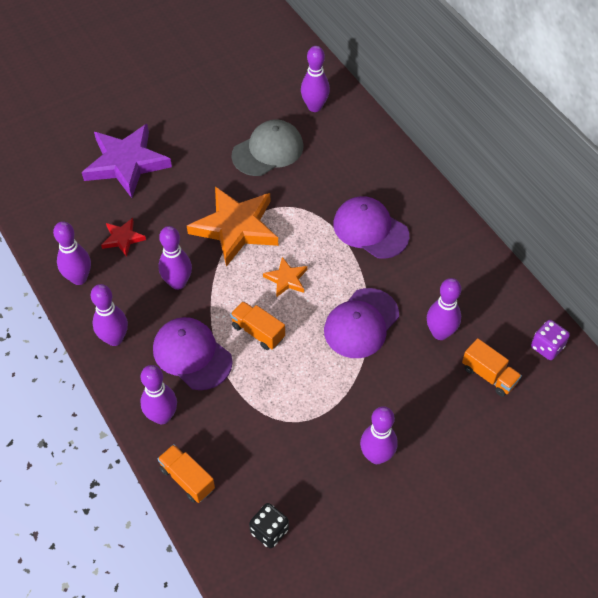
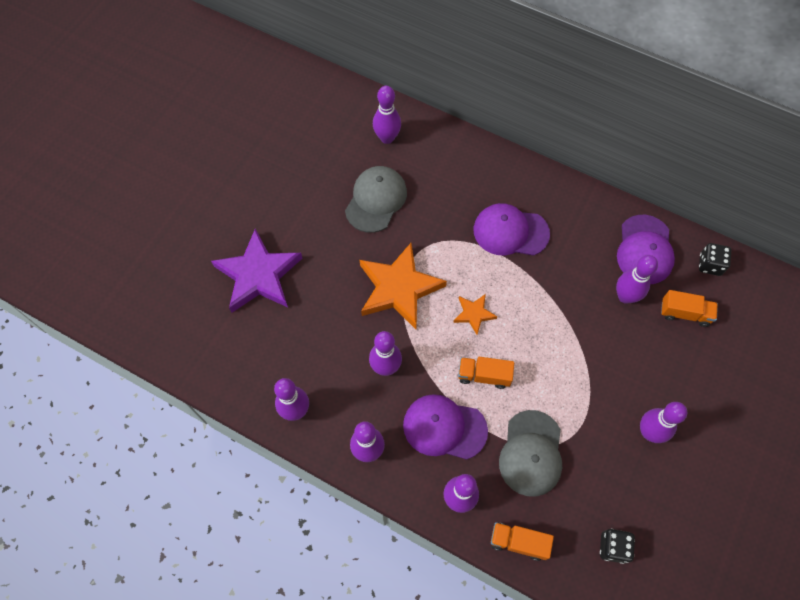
camera: 30 degrees left, 10 degrees up
red star [101,218,146,257] -> none
purple cap [324,288,399,358] -> purple cap moved to [617,215,675,284]
purple dice [531,320,570,360] -> black dice [699,243,731,276]
none -> grey cap [499,410,562,497]

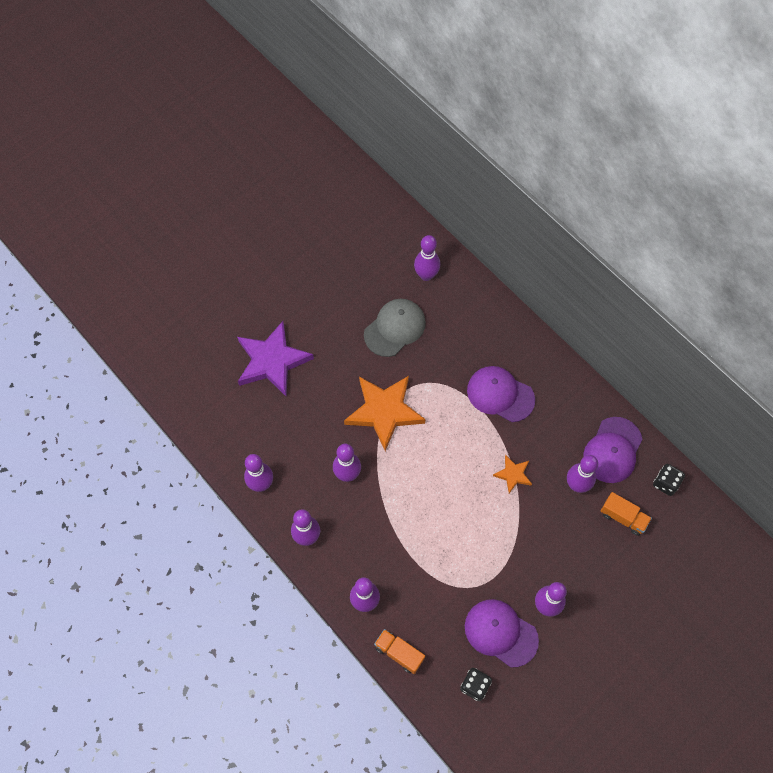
camera: 20 degrees right, 0 degrees up
purple cap [403,394,488,460] -> purple cap moved to [465,599,539,667]
orange star [453,294,497,335] -> orange star moved to [493,455,532,493]
orange truck [458,357,514,389] -> none
grey cap [499,410,562,497] -> none

